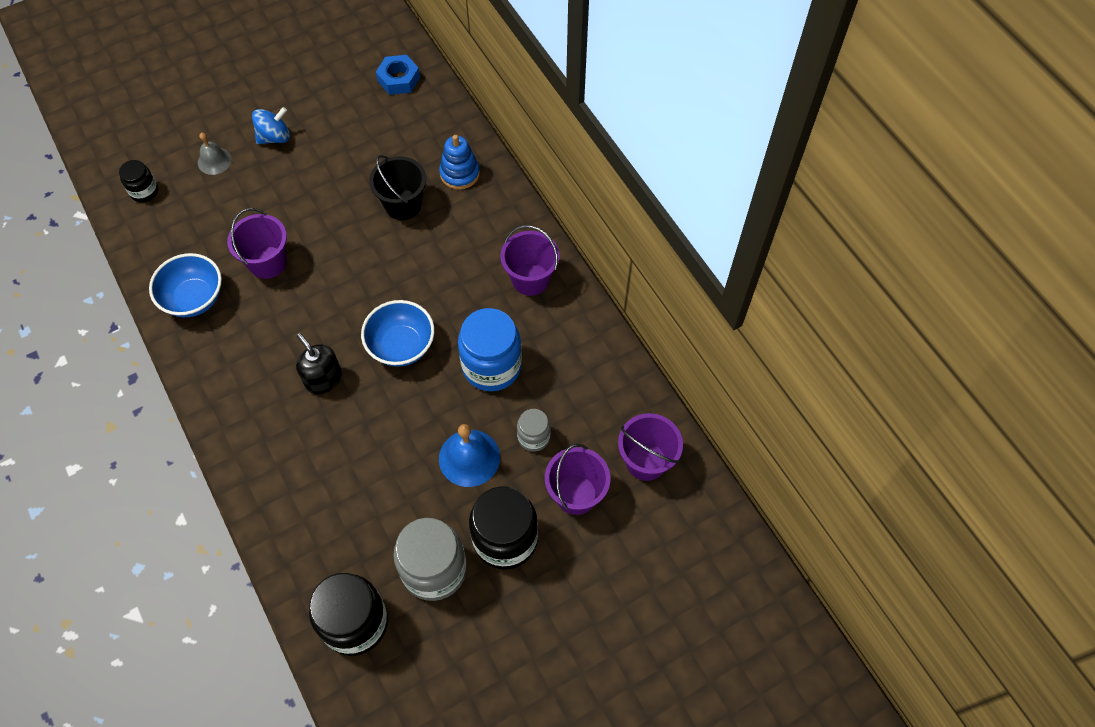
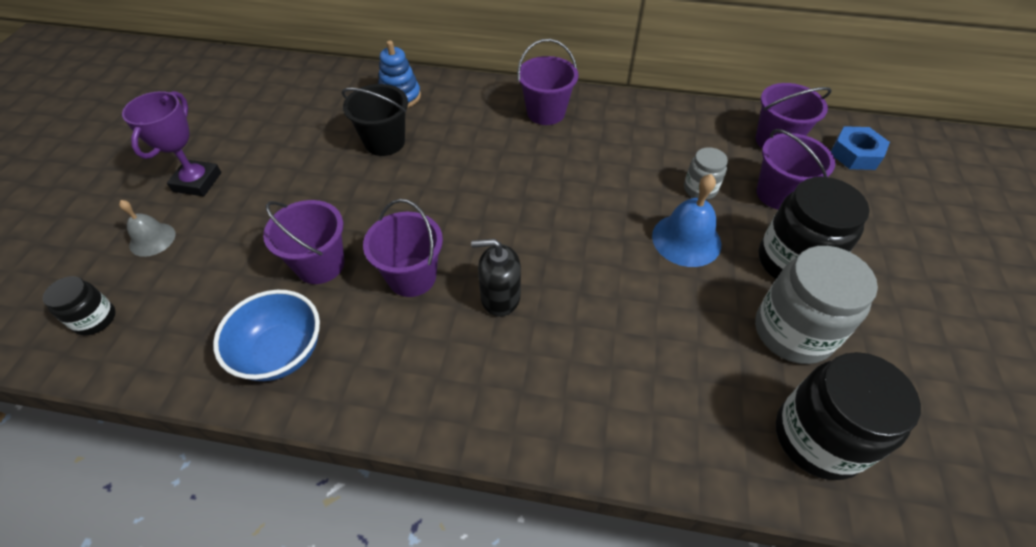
camera: 50 degrees left, 10 degrees down
blue spinning top [252,107,290,144] -> purple trophy [122,91,221,196]
blue bowl [361,300,435,367] -> none
blue nut [376,55,420,95] -> blue nut moved to [831,126,890,170]
blue jar [458,308,522,391] -> none
none -> purple bucket [363,199,443,297]

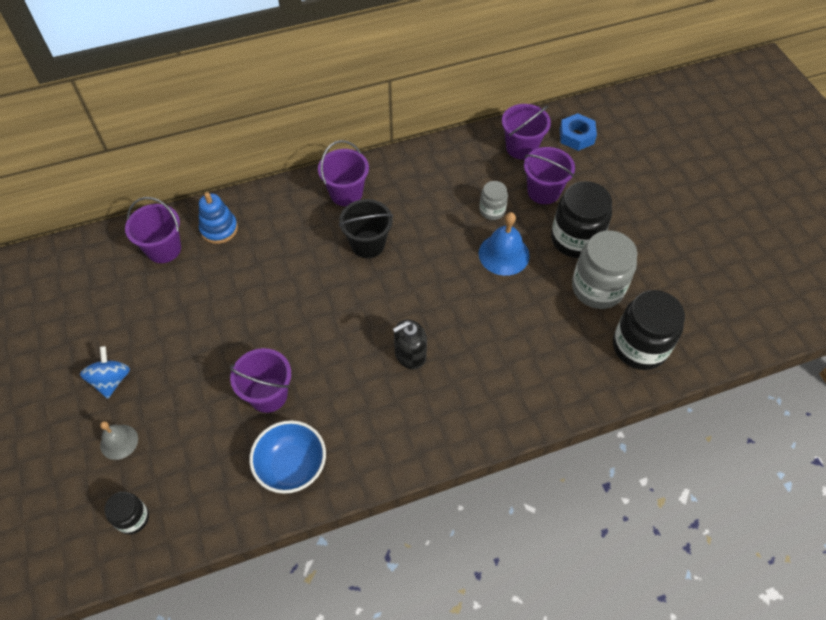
camera: 30 degrees left, 5 degrees up
purple trophy [122,91,221,196] -> blue spinning top [80,346,130,399]
black bucket [342,84,408,156] -> black bucket moved to [339,199,393,258]
purple bucket [363,199,443,297] -> purple bucket moved to [125,197,181,263]

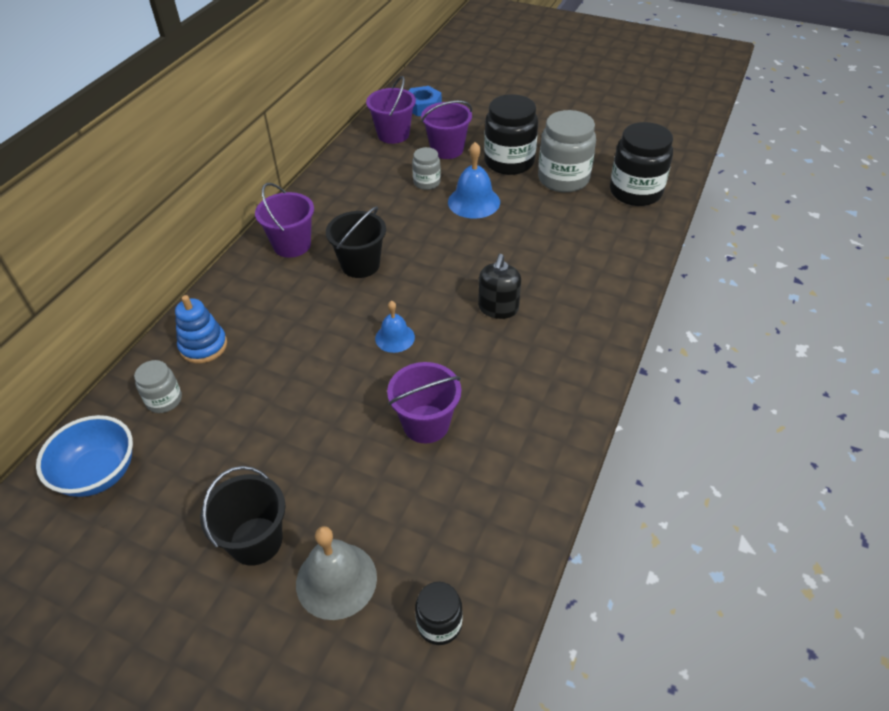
camera: 45 degrees left, 10 degrees down
blue spinning top [80,346,130,399] -> black bucket [200,466,286,566]
grey bell [100,421,138,460] -> grey bell [296,526,377,620], size x1.58
purple bucket [125,197,181,263] -> grey jar [134,360,182,413]
blue bowl [249,420,326,494] -> blue bowl moved to [36,415,133,497]
none -> blue bell [375,301,415,353]

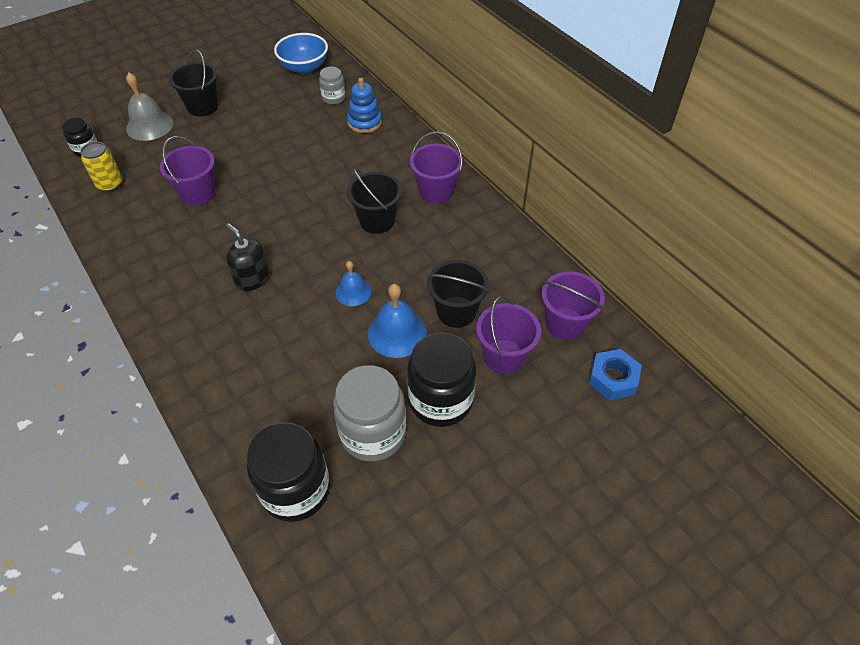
camera: 120 degrees right, 5 degrees up
blue bell [375,301,415,353] -> blue bell moved to [336,261,371,306]
grey jar [412,147,441,190] -> black bucket [427,260,489,328]
none -> yellow can [80,142,123,192]

